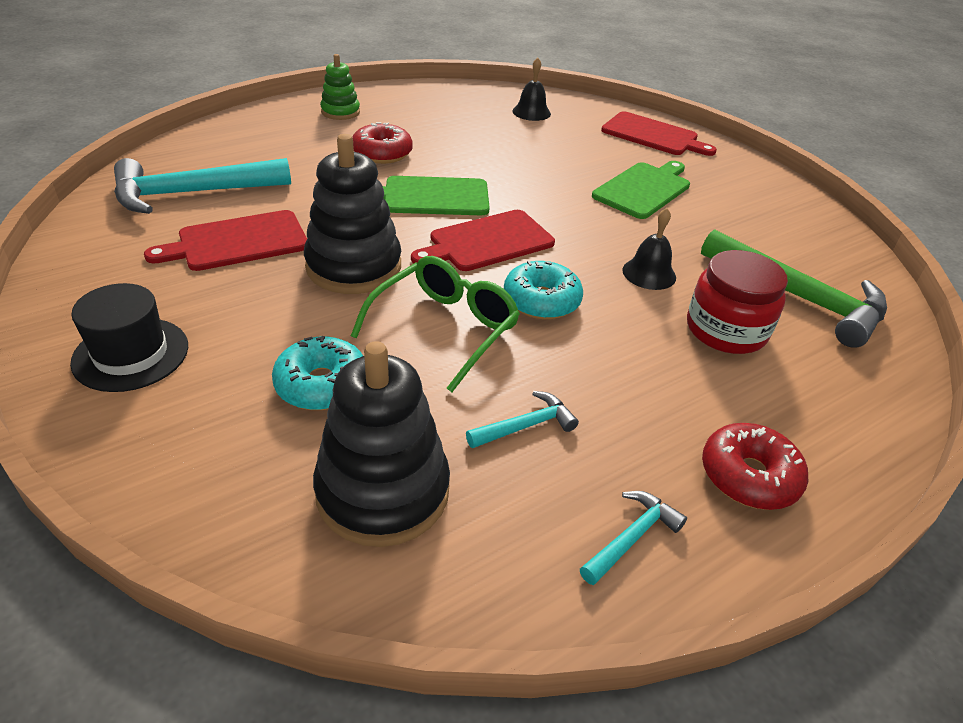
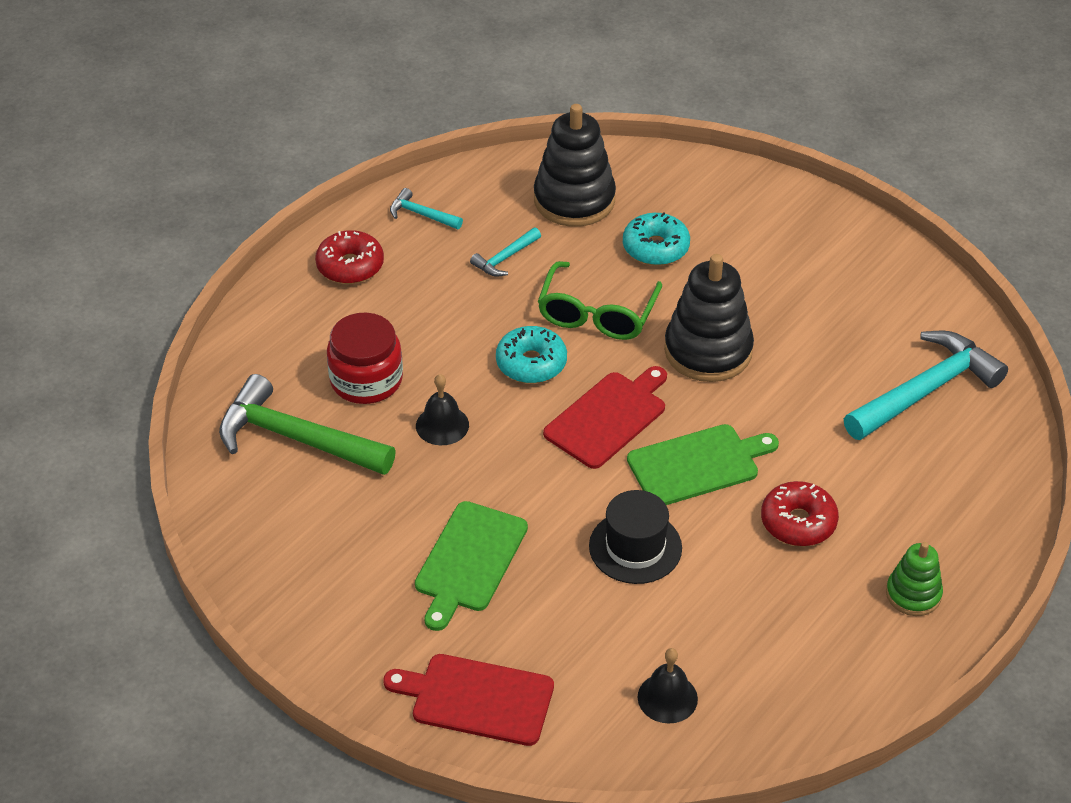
camera: 165 degrees right, 5 degrees up
black hat [70,283,188,392] -> black hat moved to [589,490,682,584]
red cutting board [144,210,307,271] -> none
turquoise hammer [580,491,687,585] -> turquoise hammer turned 90 degrees clockwise [390,188,463,229]

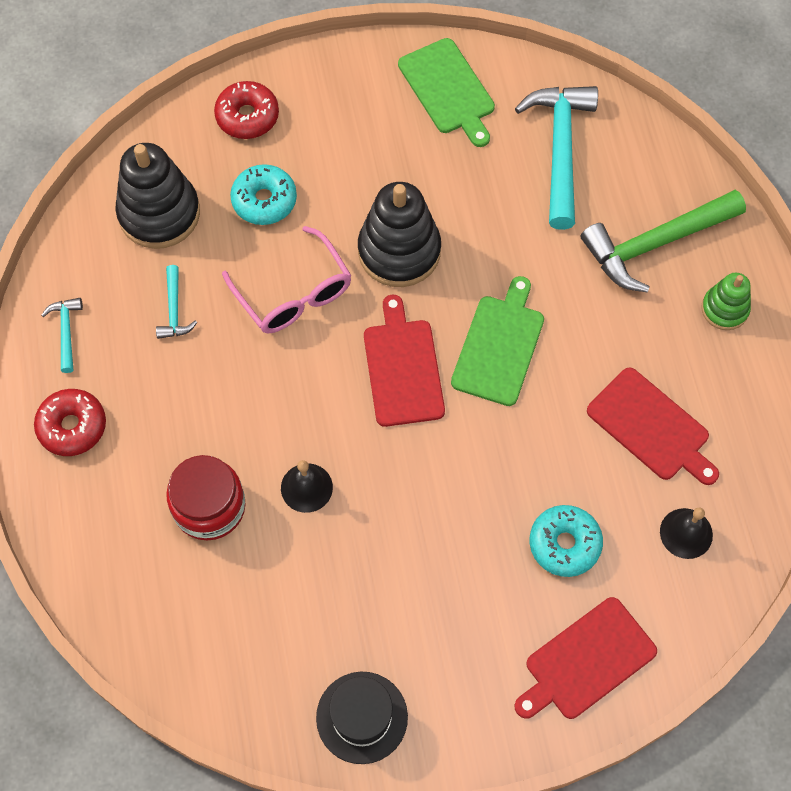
camera: 50 degrees left, 20 degrees up
green hammer [219,374,396,475] -> green hammer moved to [581,190,746,293]
turquoise hammer [390,188,463,229] -> turquoise hammer turned 105 degrees clockwise [41,298,83,373]
green cutting board [415,501,528,631] -> green cutting board moved to [398,38,495,147]
turquoise donut [496,326,567,383] -> turquoise donut moved to [529,505,603,577]
green glasses [538,261,662,340] -> pink glasses [222,226,352,333]
black hat [589,490,682,584] -> black hat moved to [316,672,408,764]
red donut [761,481,839,546] -> red donut moved to [214,81,279,139]
none -> red cutting board [587,367,719,485]

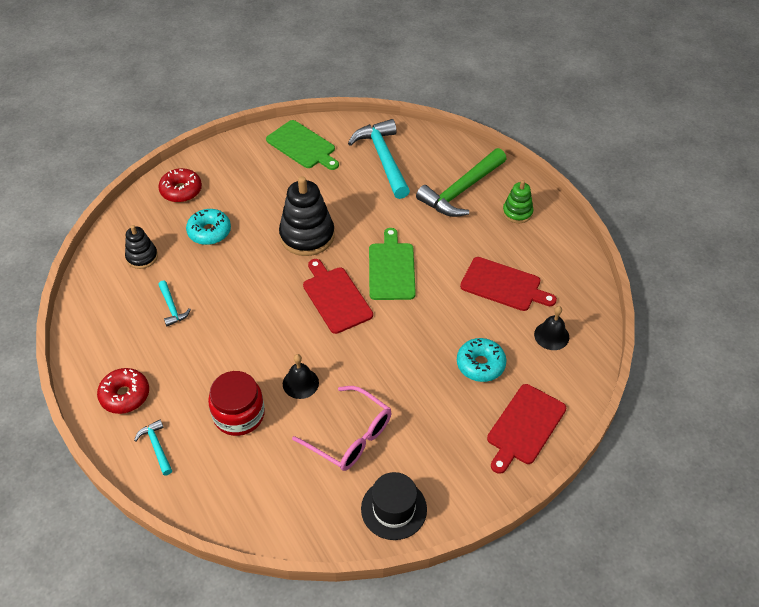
camera: 20 degrees left, 15 degrees down
turquoise hammer [41,298,83,373] -> turquoise hammer moved to [134,419,172,476]
black stacking toy [115,143,200,249] -> black stacking toy [125,225,158,269], size x0.56
pink glasses [222,226,352,333] -> pink glasses moved to [292,386,391,471]

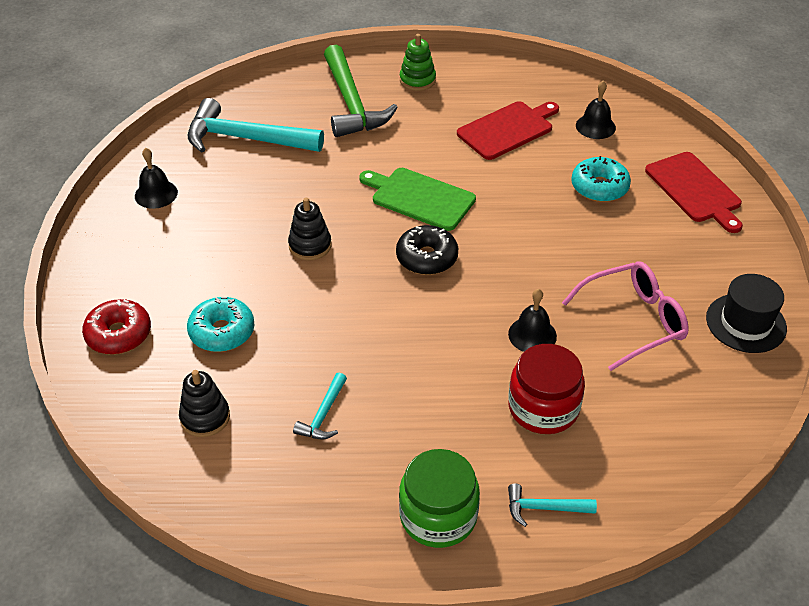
camera: 60 degrees left, 5 degrees down
red donut [97,368,149,414] -> green jar [399,449,480,548]
turquoise hammer [158,281,191,326] -> turquoise hammer turned 105 degrees clockwise [293,373,347,440]
green cutting board [266,120,339,170] -> black bell [135,148,178,209]
black stacking toy [279,176,335,256] -> black stacking toy [288,198,331,260], size x0.56
red cutting board [303,259,373,334] -> black donut [396,225,458,275]

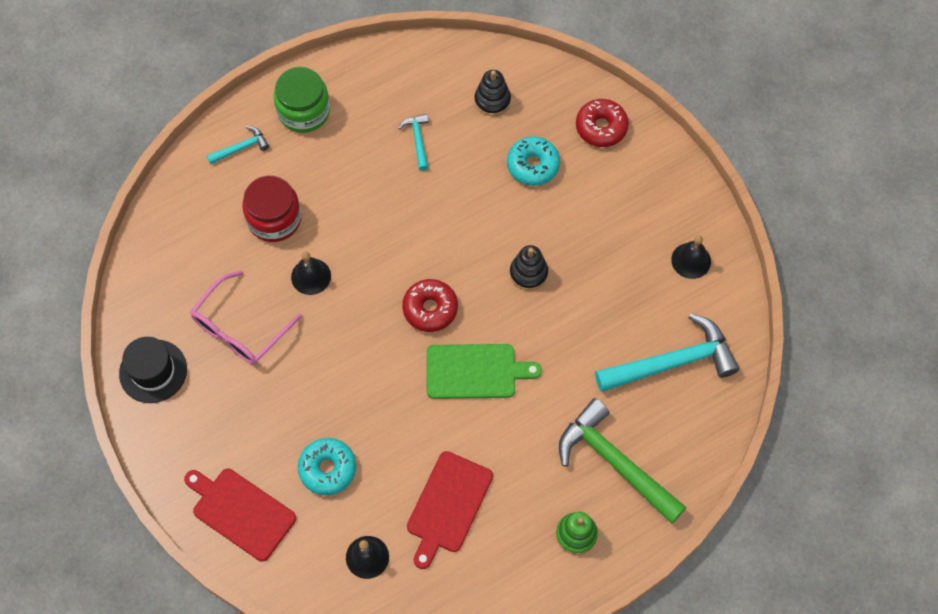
camera: 150 degrees right, 20 degrees up
black donut [396,225,458,275] -> red donut [402,279,458,332]

